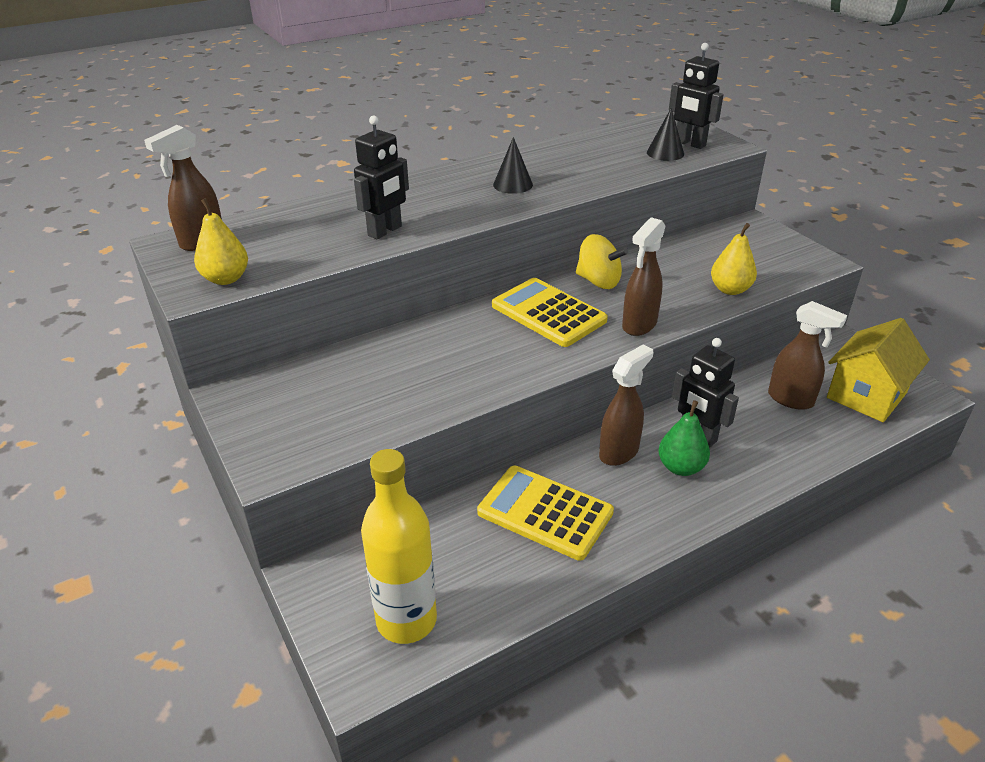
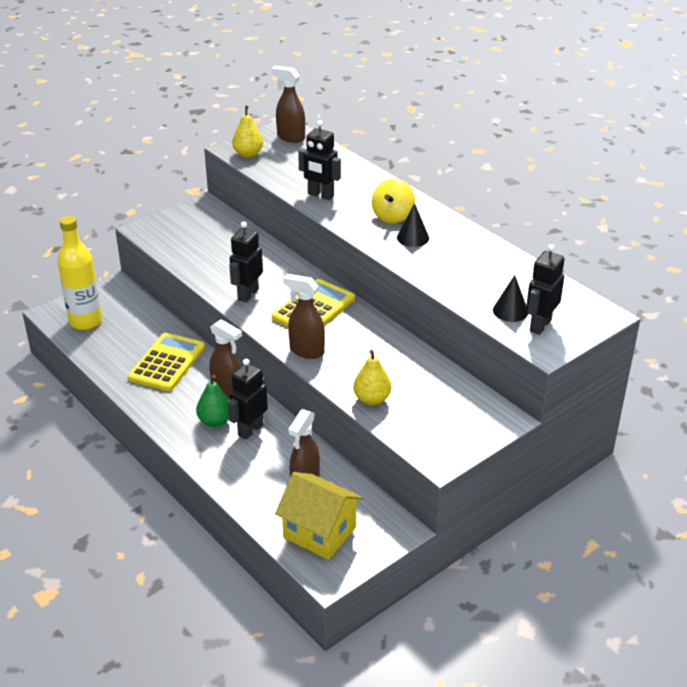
camera: 80 degrees right, 0 degrees up
yellow spinning top [576,234,628,289] -> yellow spinning top moved to [372,179,415,223]
none -> black robot [229,221,263,302]

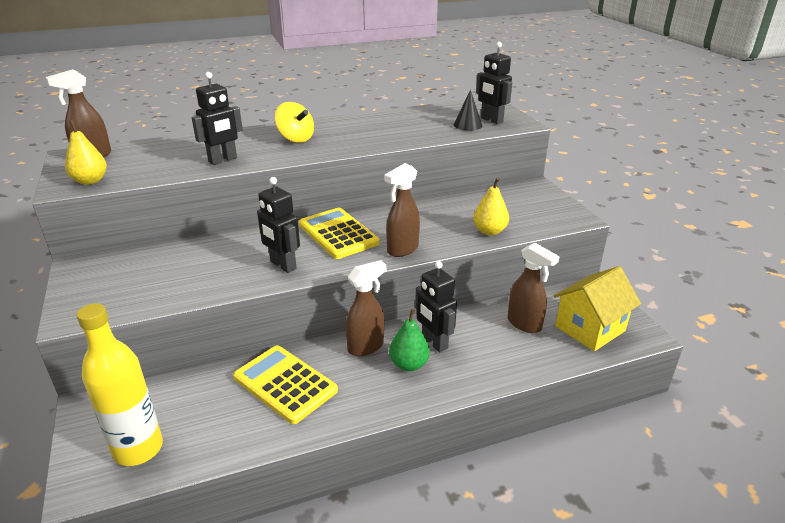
camera: 70 degrees left, 5 degrees down
black cone [397,203,429,247] -> none

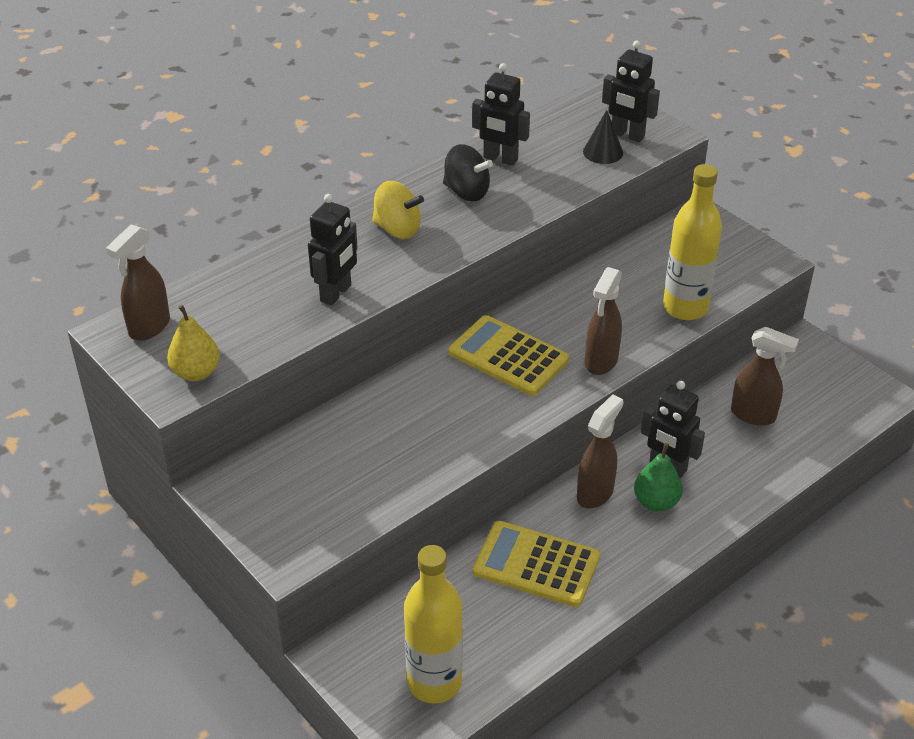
camera: 20 degrees left, 10 degrees up
black robot [257,177,300,273] -> black robot moved to [472,63,530,166]
yellow pear [473,178,509,235] -> yellow bottle [663,164,722,320]
yellow house [554,266,641,351] -> none
none -> black spinning top [443,144,493,201]

